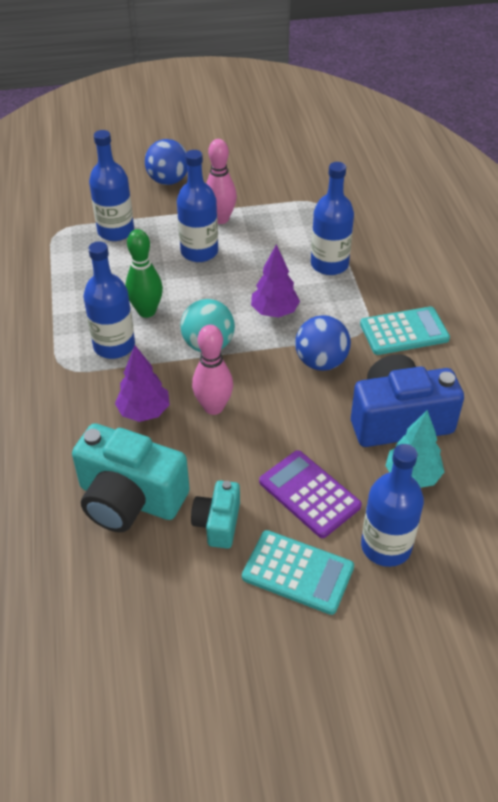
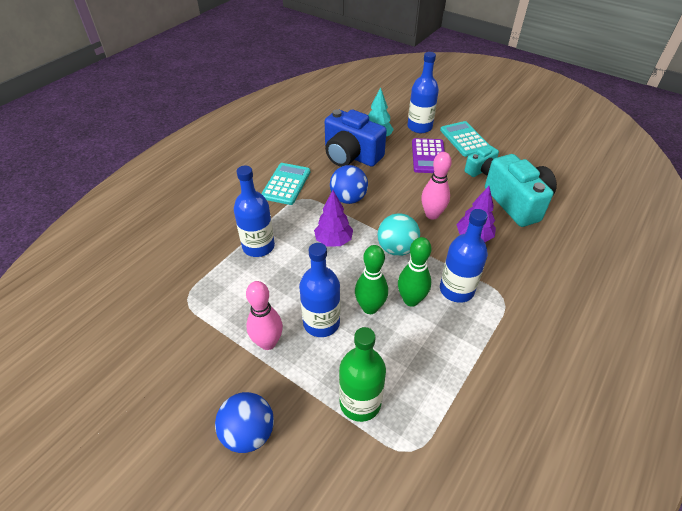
camera: 135 degrees left, 0 degrees up
blue bottle [89,130,134,241] -> green bottle [339,327,386,422]
turquoise calculator [360,306,450,355] -> turquoise calculator turned 75 degrees clockwise [261,163,310,205]
none -> green bowling pin [355,245,388,314]

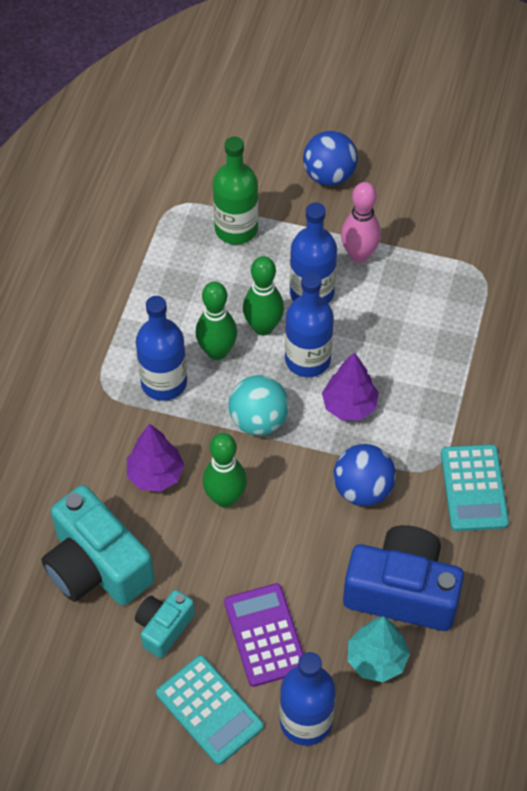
camera: 160 degrees right, 10 degrees up
blue bottle [234,165,275,257] -> blue bottle moved to [285,272,334,377]
pink bowling pin [421,152,452,220] -> green bowling pin [203,433,247,508]

